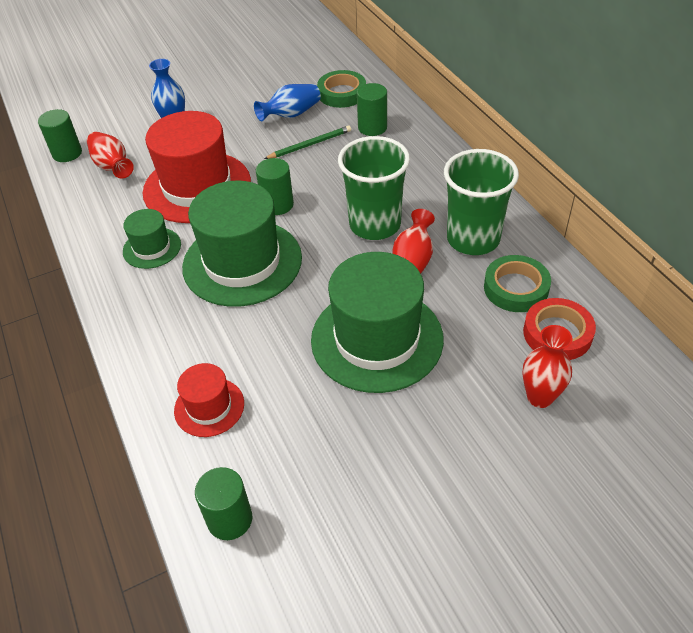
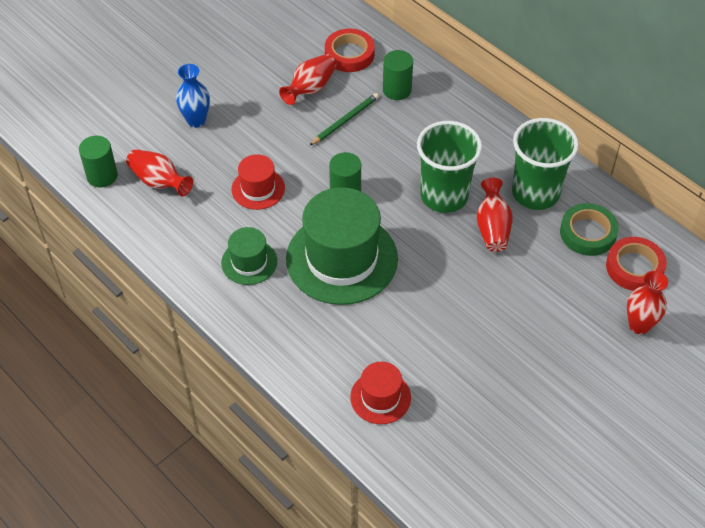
camera: 20 degrees left, 5 degrees up
red hat [143,111,251,223] -> red hat [231,154,285,210], size x0.50
green cylinder [195,467,252,540] -> none
blue vase [254,84,321,121] -> red vase [279,54,336,105]
green hat [311,252,444,393] -> none
green tape [317,70,366,108] -> red tape [325,29,375,72]

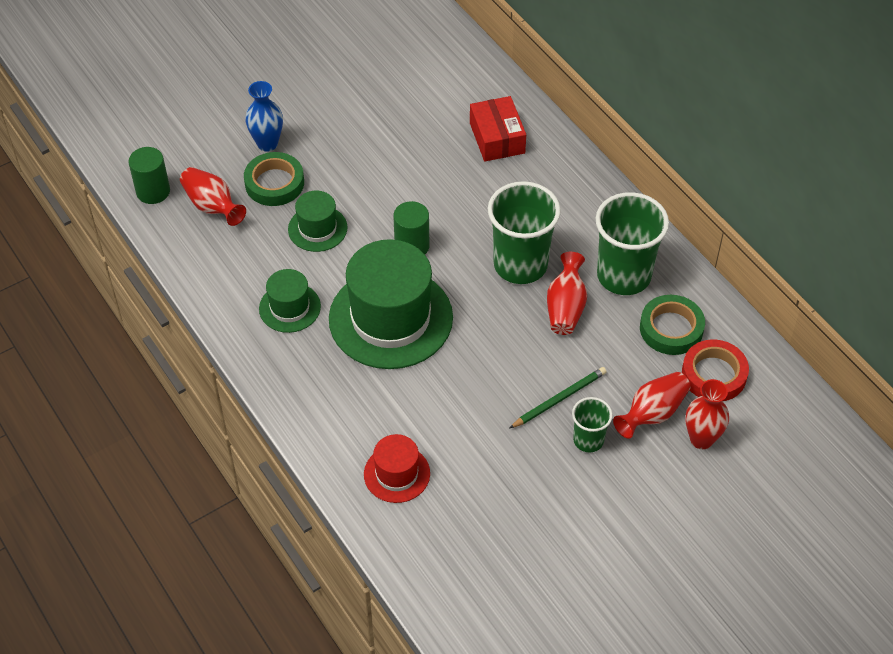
camera: 10 degrees right, 0 degrees up
red hat [231,154,285,210] -> green hat [288,191,347,252]
red vase [279,54,336,105] -> red vase moved to [613,372,691,439]
green pencil [309,93,379,146] -> green pencil moved to [509,367,607,429]
red tape [325,29,375,72] -> none
green cylinder [383,50,413,100] -> red box [470,96,526,162]
none -> green tape [244,152,304,206]
none -> green cup [572,397,613,453]

